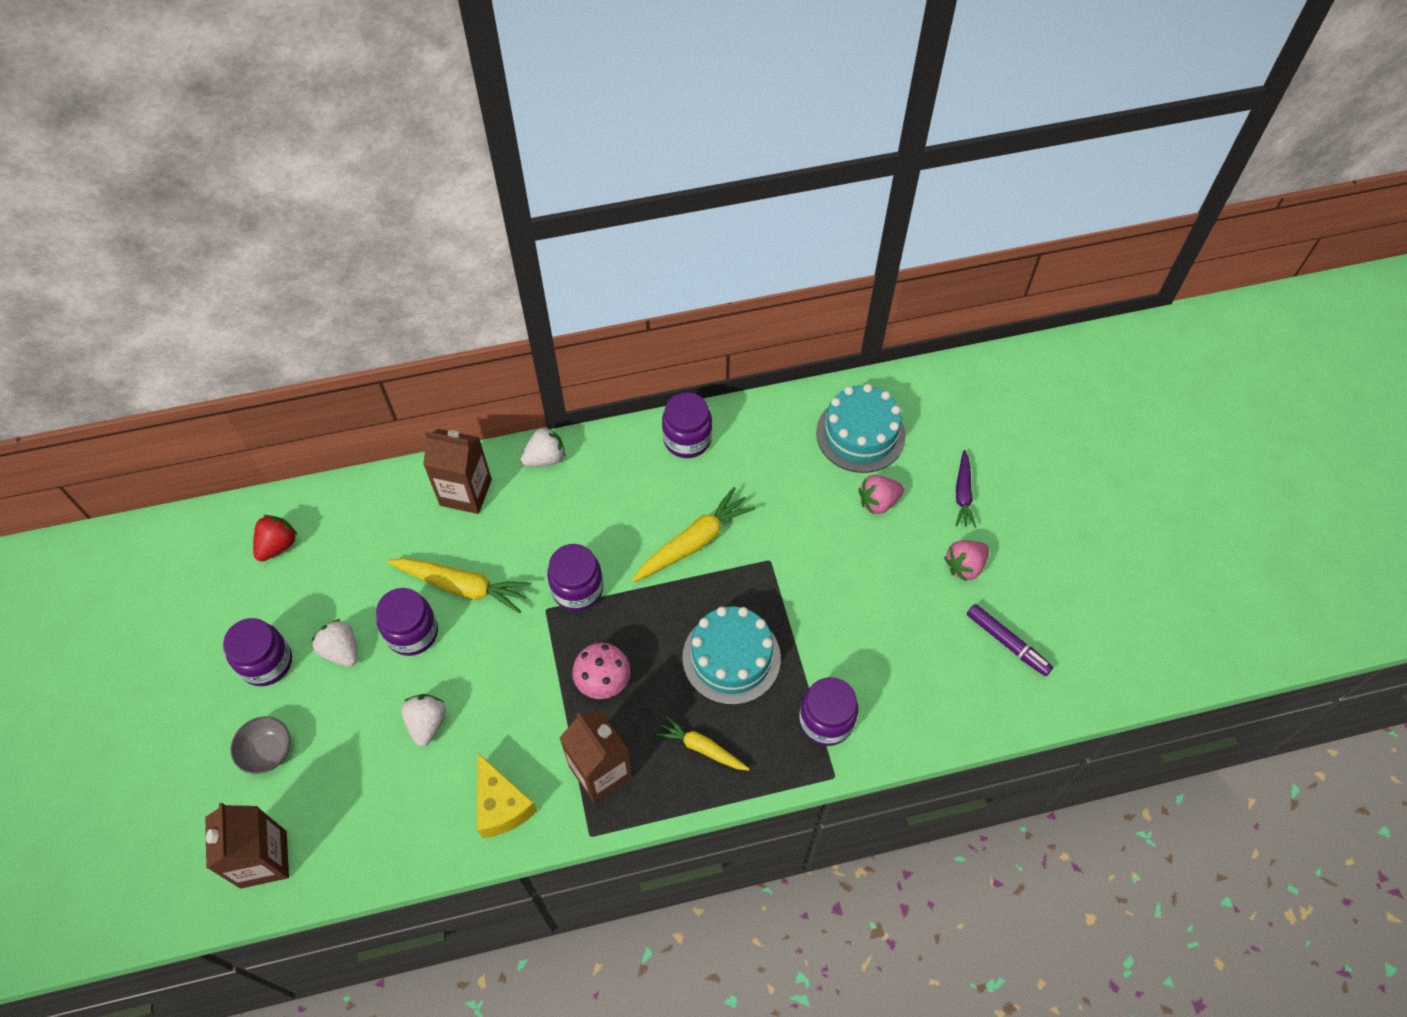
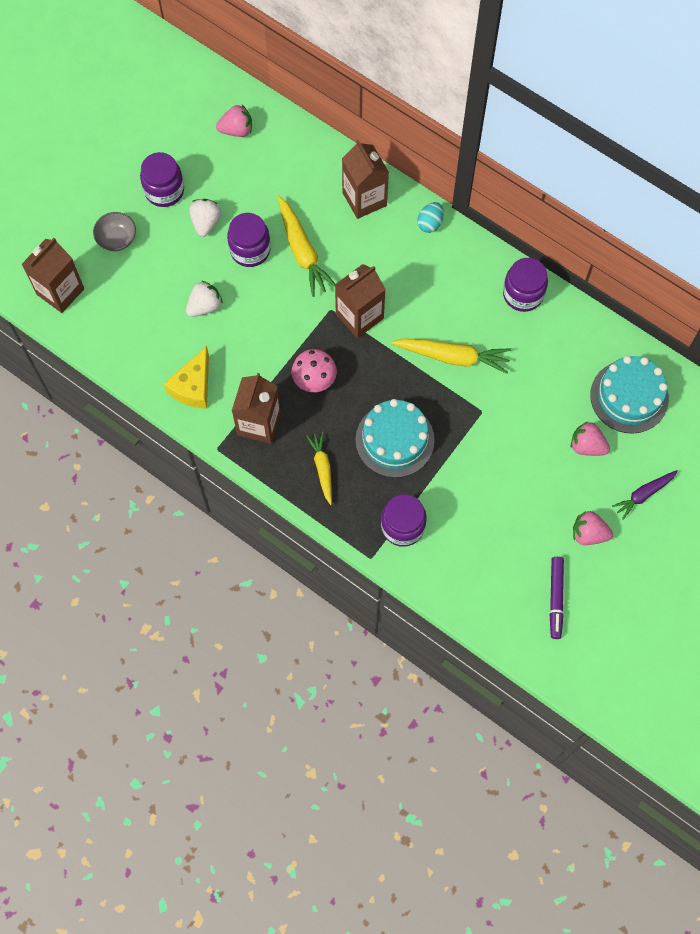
camera: 50 degrees right, 10 degrees up
red strawberry [253,515,297,562] -> pink strawberry [216,105,252,137]
white strawberry [520,426,565,467] -> turquoise egg [417,202,444,233]
purple jar [547,544,603,611] -> brown carton [335,264,386,338]

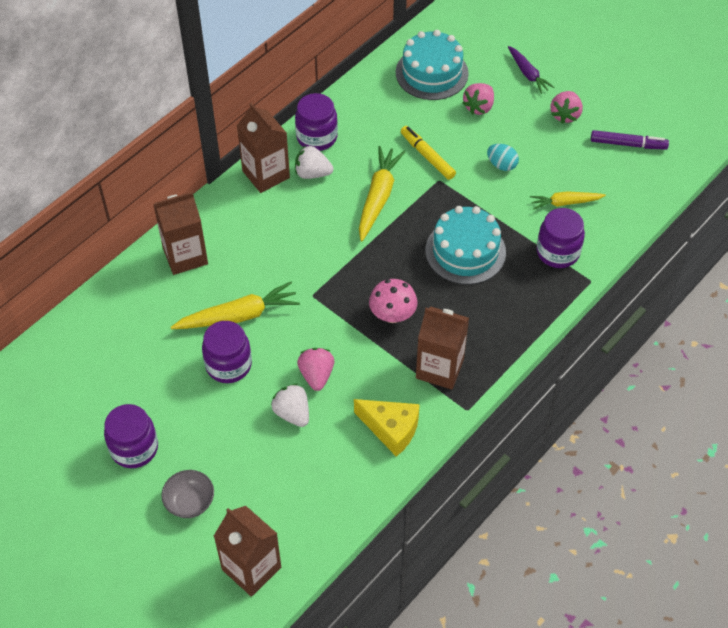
camera: 85 degrees left, 15 degrees down
white strawberry [189,199,221,237] -> white strawberry moved to [295,145,334,179]
pink strawberry [216,105,252,137] -> pink strawberry moved to [297,348,334,391]
yellow carrot [306,432,332,505] -> yellow carrot moved to [530,191,606,210]
brown carton [335,264,386,338] -> brown carton moved to [237,102,290,193]
turquoise egg [417,202,444,233] -> turquoise egg moved to [487,144,519,171]
none -> yellow marker [401,126,456,180]

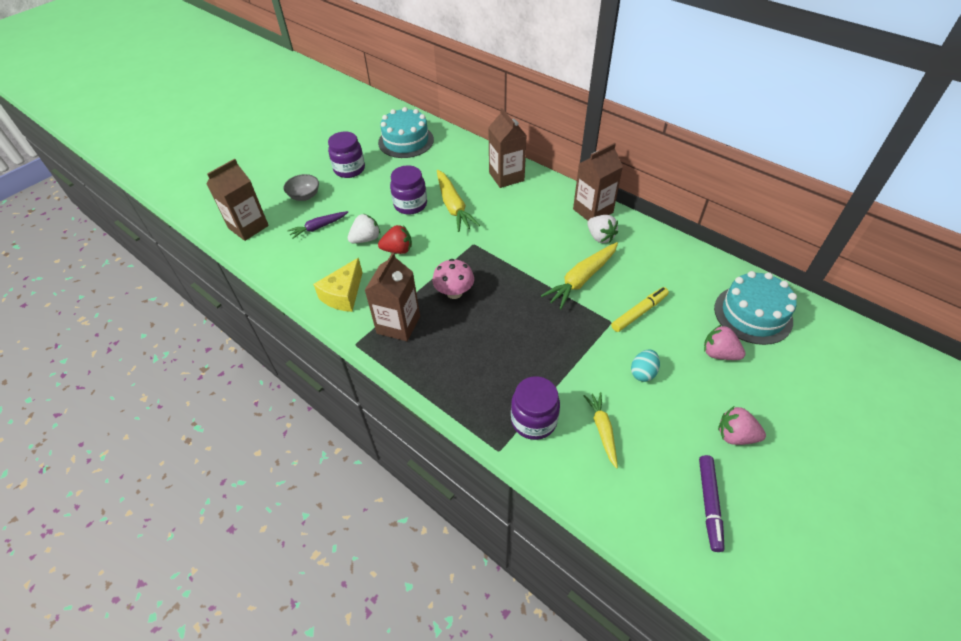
camera: 90 degrees right, 5 degrees down
purple jar [295,93,338,151] -> none
white strawberry [295,145,334,179] -> white strawberry turned 135 degrees clockwise [587,215,618,243]
pink strawberry [297,348,334,391] -> red strawberry [378,225,412,254]
yellow carrot [359,146,405,241] -> yellow carrot turned 120 degrees clockwise [541,242,618,309]
turquoise cake [425,206,506,285] -> turquoise cake moved to [378,107,434,158]
purple carrot [508,46,554,94] -> purple carrot moved to [287,211,348,239]

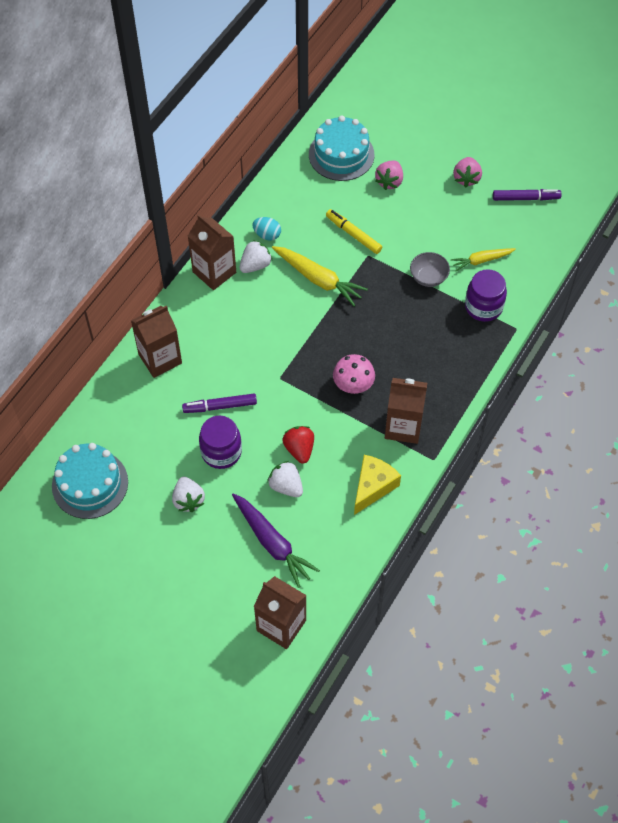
camera: 100 degrees left, 10 degrees up
grey bowl [284,174,319,201] -> grey bowl moved to [410,252,450,287]
purple carrot [287,211,348,239] -> purple carrot [232,493,320,588], size x1.60
yellow cheese [313,258,363,312] -> yellow cheese turned 75 degrees counterclockwise [354,455,401,515]
purple jar [328,131,365,178] -> none
yellow carrot [437,170,480,232] -> purple marker [182,394,257,413]
turquoise egg [631,350,660,382] -> turquoise egg moved to [252,217,281,241]
none -> white strawberry [172,477,205,512]

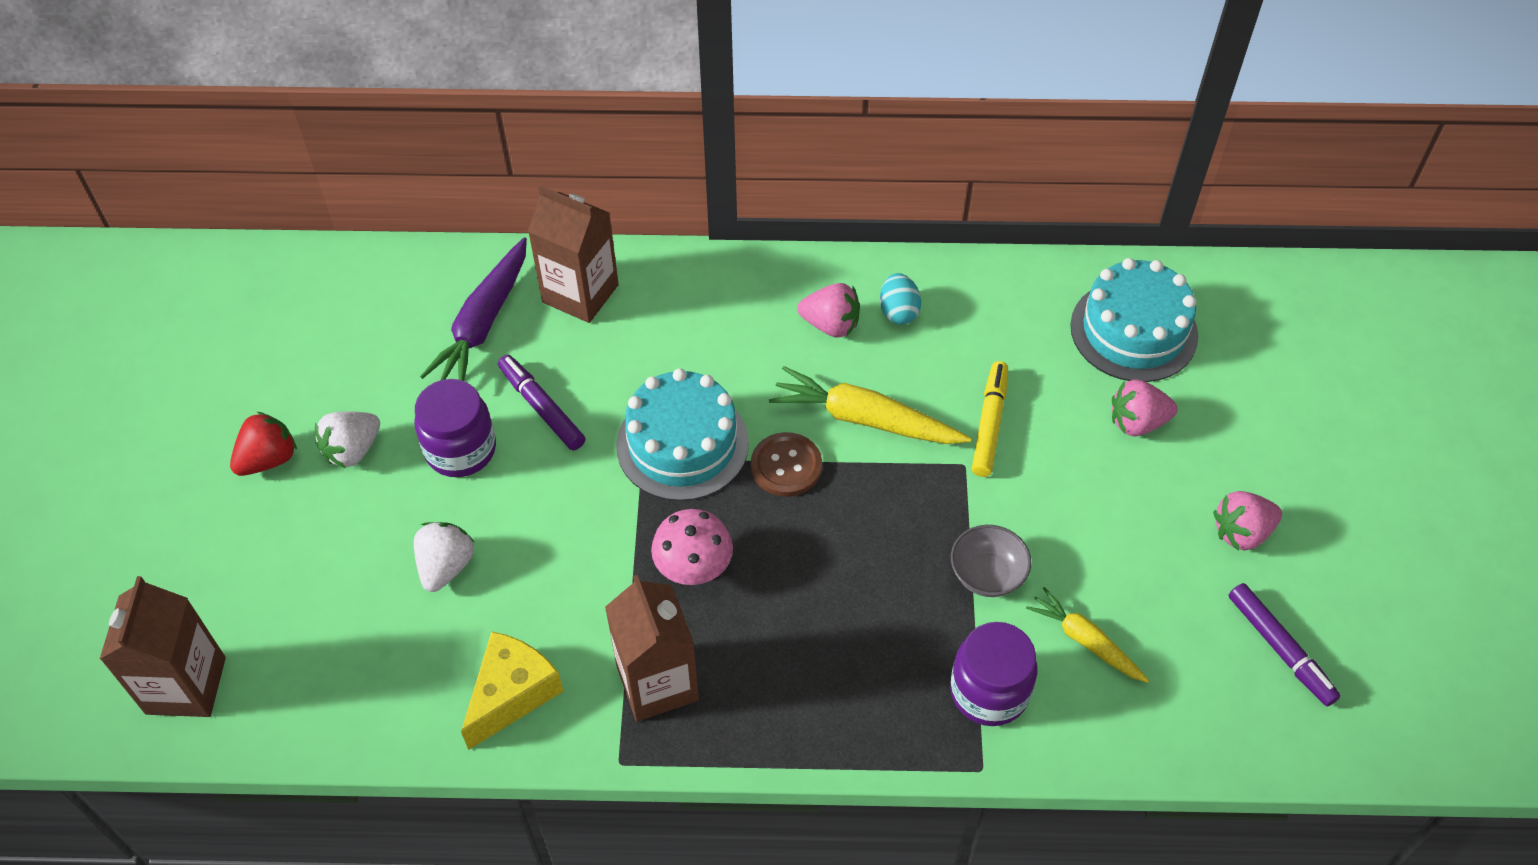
camera: 60 degrees right, 5 degrees down
turquoise cake [52,443,128,519] -> turquoise cake moved to [616,368,749,501]
brown carton [188,214,236,290] -> none
purple carrot [232,493,320,588] -> purple carrot moved to [420,237,527,381]
white strawberry [240,240,272,273] -> pink strawberry [797,283,860,338]
yellow carrot [272,246,368,306] -> yellow carrot turned 105 degrees clockwise [769,366,972,444]
red strawberry [282,426,314,464] -> red strawberry moved to [230,412,297,476]
yellow cheese [354,455,401,515] -> yellow cheese turned 60 degrees counterclockwise [461,631,563,750]
none -> brown button [751,432,822,497]

